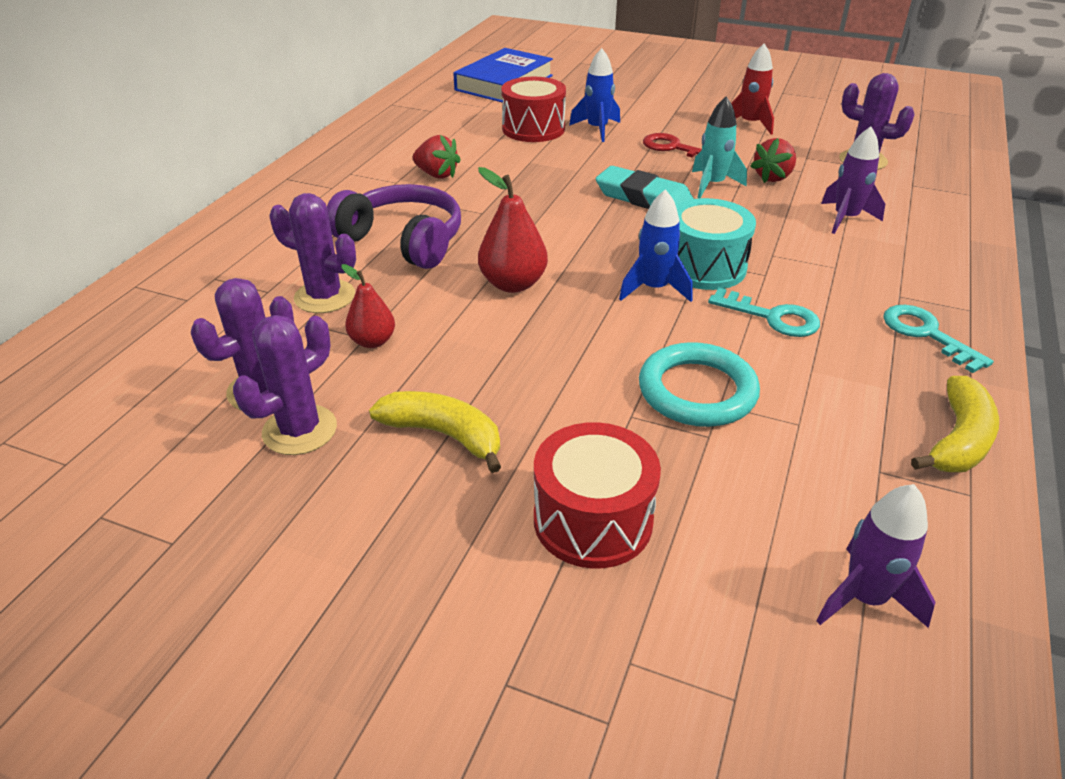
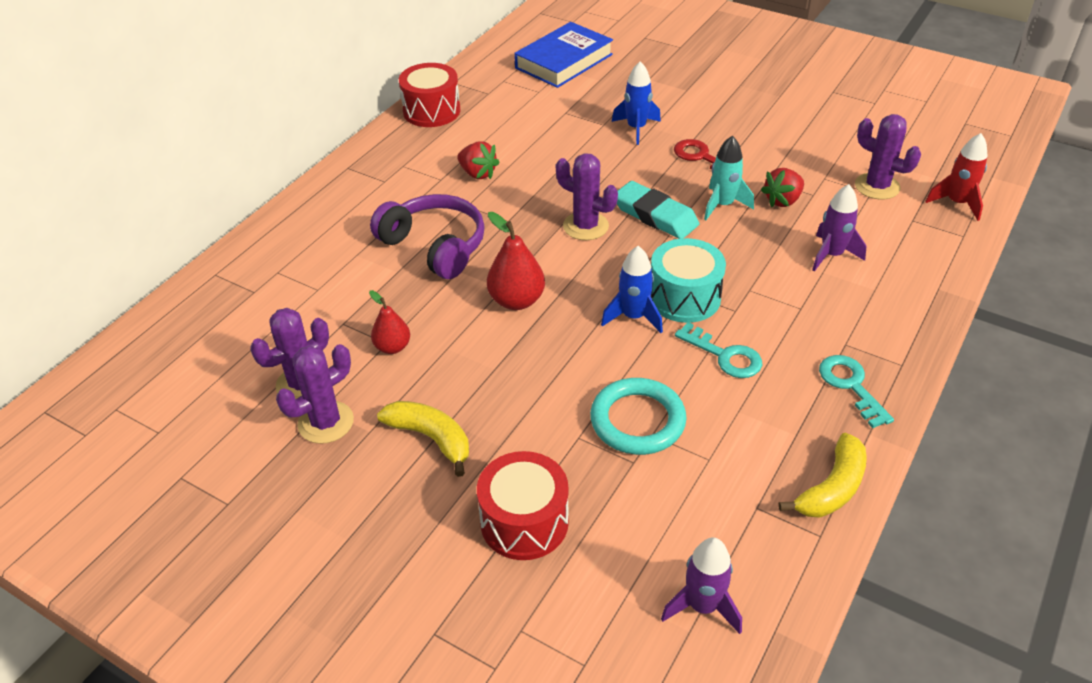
camera: 10 degrees right, 5 degrees up
purple cactus [270,193,356,313] -> purple cactus moved to [556,153,618,240]
red drum [501,77,566,142] -> red drum moved to [399,63,461,127]
red rocket [731,43,774,135] -> red rocket moved to [925,133,988,221]

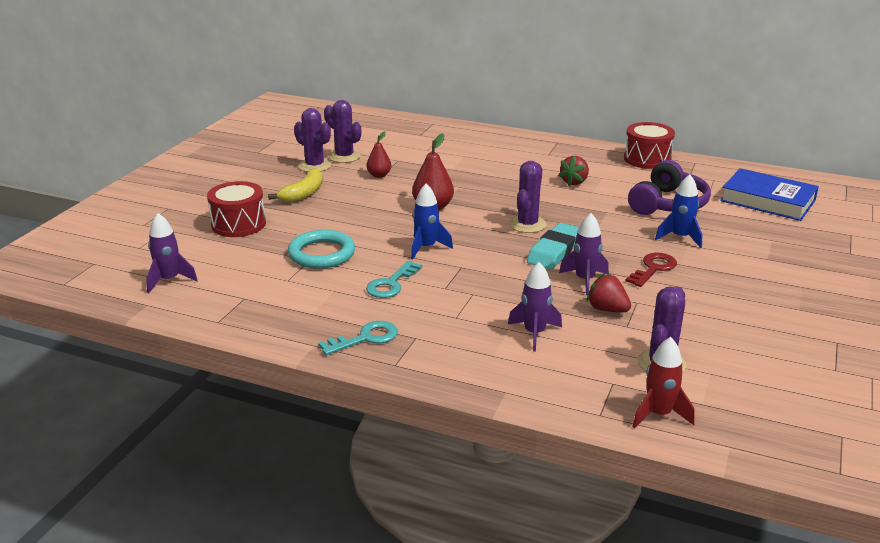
camera: 80 degrees right, 15 degrees down
purple headphones [370,194,485,279] -> purple headphones moved to [628,160,711,215]
turquoise drum [651,238,726,323] -> none
turquoise rocket [704,136,754,220] -> purple rocket [559,213,609,295]
yellow banana [779,433,867,517] -> none

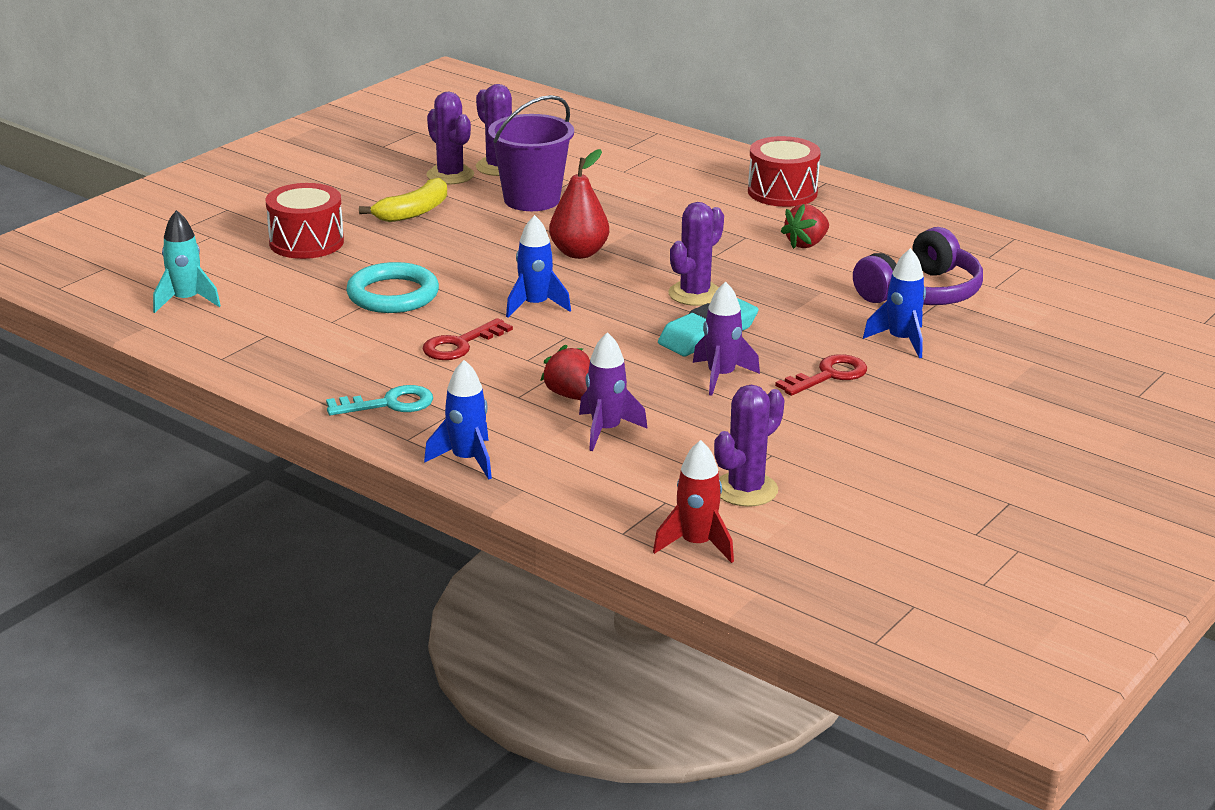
camera: 15 degrees right, 0 degrees up
purple rocket [146,213,198,293] -> turquoise rocket [153,210,221,313]
turquoise key [366,261,422,298] -> red key [422,318,513,360]
red pear [367,132,392,178] -> purple bucket [488,95,574,211]
red strawberry [586,273,631,312] -> red strawberry moved to [540,345,590,400]
red drum [624,122,675,169] -> red drum moved to [748,136,821,207]
blue book [720,168,819,221] -> none
none -> blue rocket [424,360,492,480]

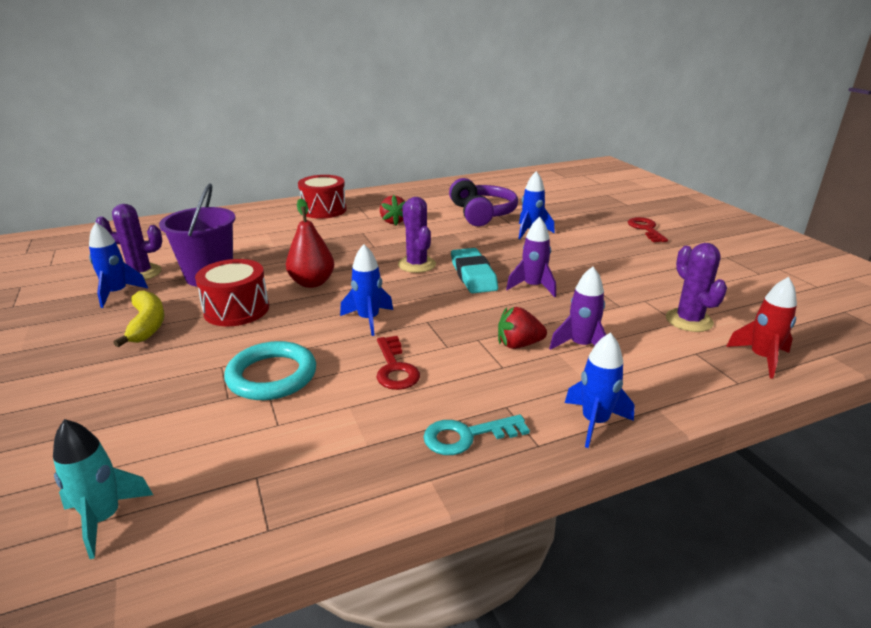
camera: 60 degrees left, 0 degrees up
red drum [266,183,344,259] -> red drum moved to [195,259,269,326]
turquoise key [326,385,433,415] -> turquoise key turned 120 degrees counterclockwise [423,414,530,455]
purple cactus [426,92,474,184] -> blue rocket [89,223,148,308]
red key [775,354,867,396] -> red key moved to [628,217,668,242]

